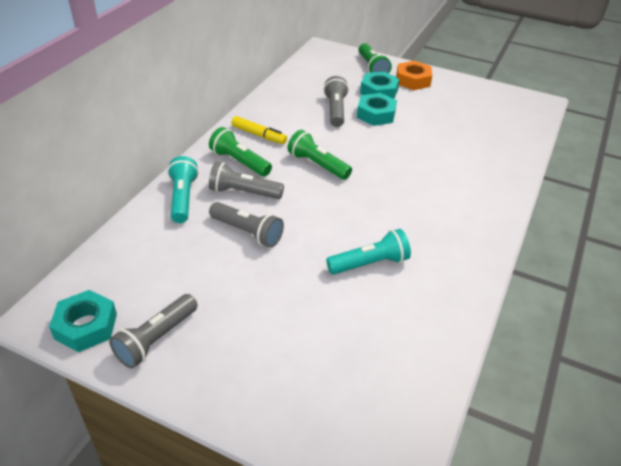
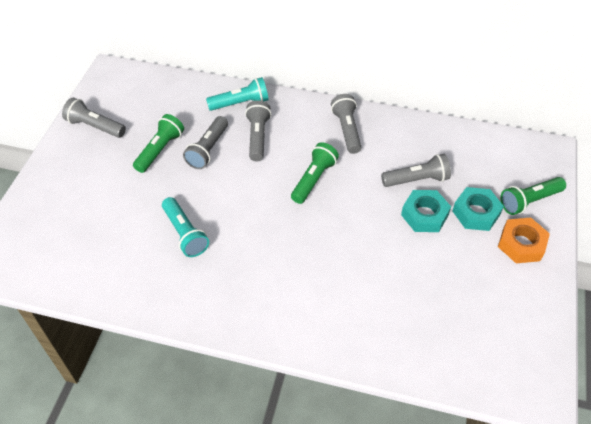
camera: 80 degrees right, 10 degrees up
turquoise nut [49,290,117,352] -> none
green flashlight [209,127,272,176] -> green flashlight moved to [133,114,184,173]
yellow marker [232,116,287,144] -> grey flashlight [331,94,361,154]

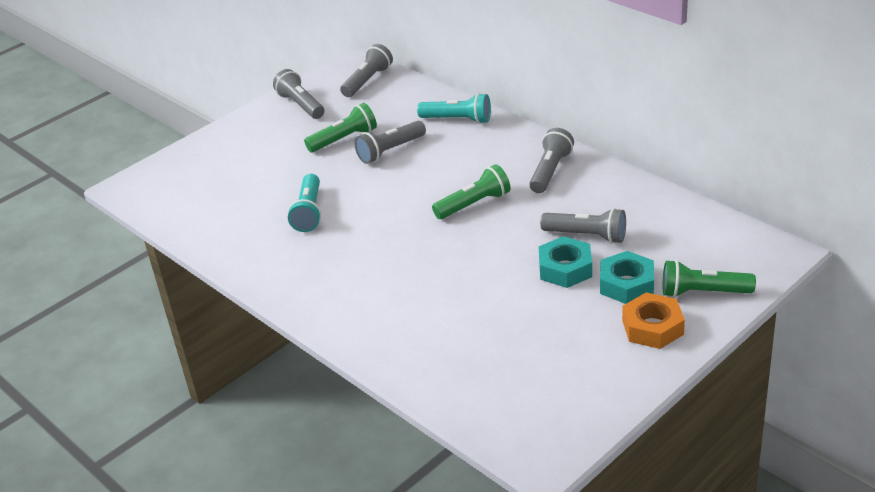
camera: 35 degrees right, 15 degrees down
grey flashlight [245,100,271,161] -> grey flashlight moved to [340,44,393,97]

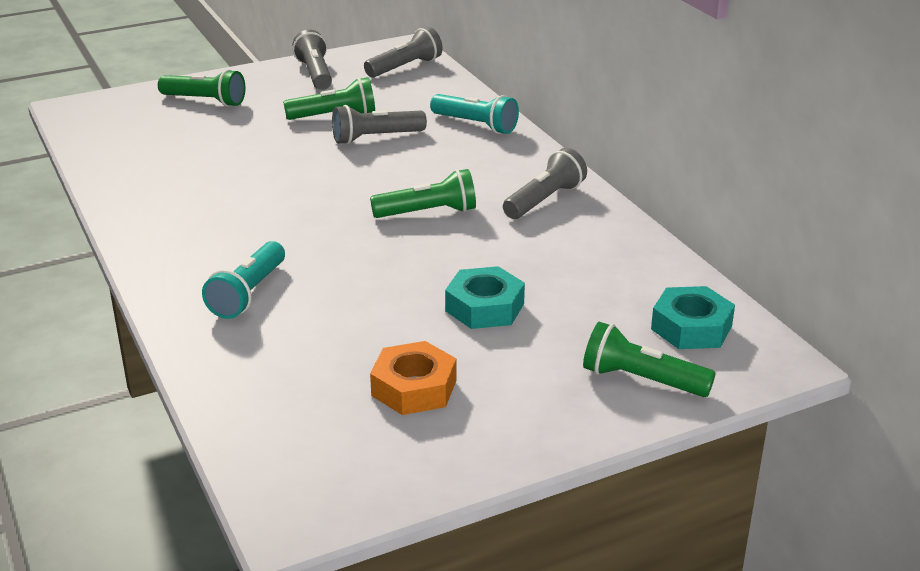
camera: 15 degrees right, 5 degrees down
turquoise flashlight [287,174,321,232] -> turquoise flashlight moved to [202,241,285,319]
grey flashlight [540,208,626,243] -> none
turquoise nut [600,251,654,304] -> turquoise nut moved to [651,286,735,349]
orange nut [622,292,685,349] -> orange nut moved to [370,341,456,415]
none -> green flashlight [158,69,245,107]

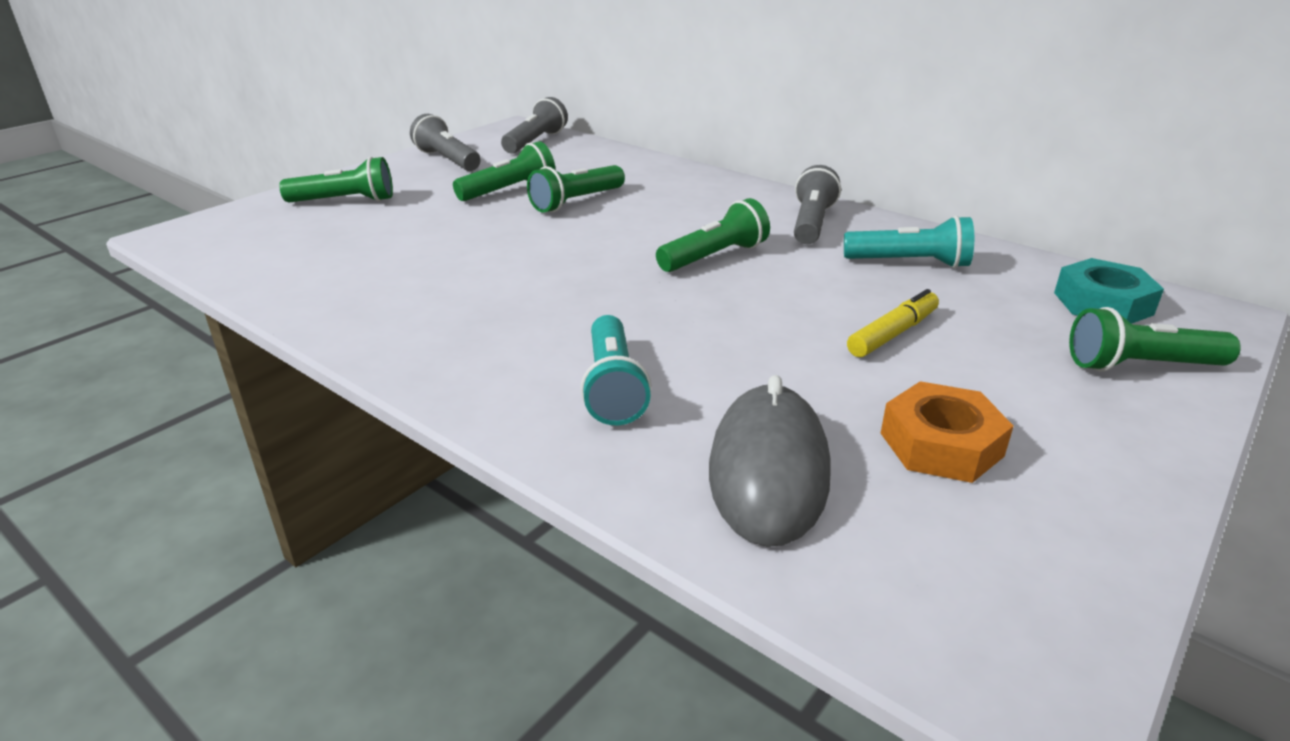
camera: 25 degrees left, 0 degrees up
grey flashlight [332,105,427,144] -> green flashlight [527,165,625,213]
turquoise flashlight [430,94,519,134] -> turquoise flashlight moved to [844,215,974,268]
turquoise nut [445,266,525,329] -> yellow marker [847,289,939,357]
none -> grey mouse [709,375,831,547]

